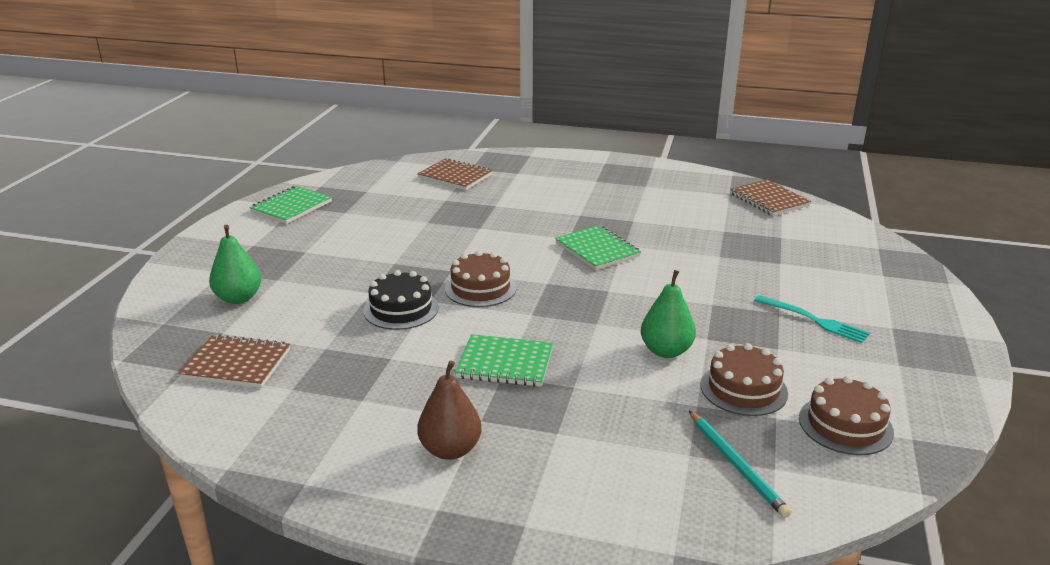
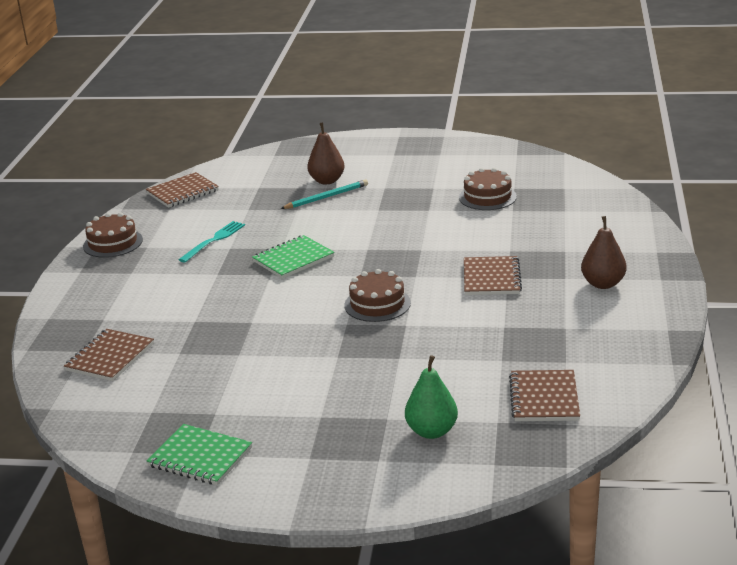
camera: 95 degrees left, 0 degrees up
black cake [363,270,439,330] -> none
green notebook [455,334,553,387] -> brown notebook [464,256,522,295]
green pear [641,270,696,358] -> none
turquoise pencil [689,411,791,518] -> turquoise pencil moved to [280,180,368,209]
turquoise fork [754,295,870,343] -> turquoise fork moved to [179,221,245,263]
brown cake [799,376,894,455] -> brown cake moved to [83,212,143,258]
none -> brown pear [307,122,345,184]

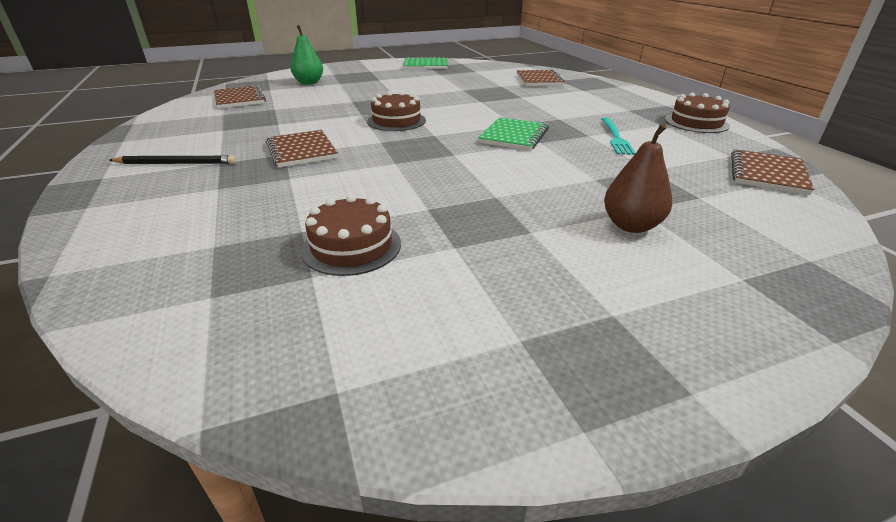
camera: 150 degrees right, 5 degrees up
turquoise pencil [280,180,368,209] -> none
brown pear [581,216,627,289] -> black pencil [109,155,237,164]

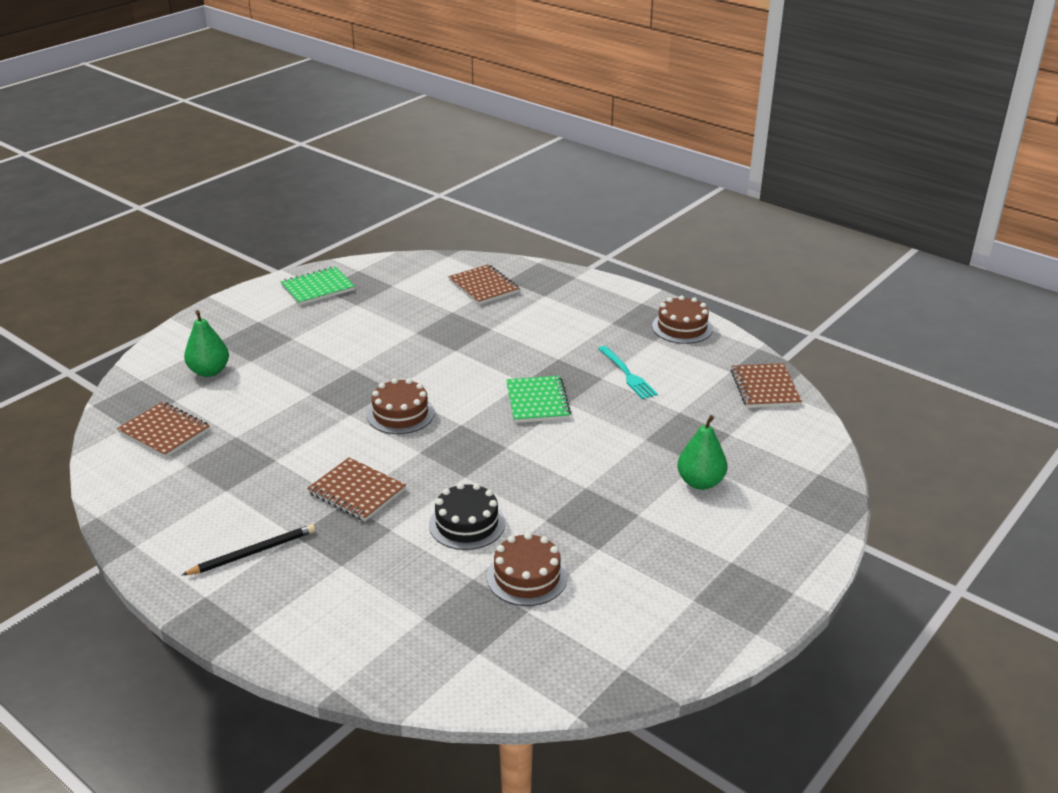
camera: 30 degrees left, 0 degrees up
brown pear [604,124,672,233] -> green pear [677,415,727,490]
none -> black cake [429,483,505,550]

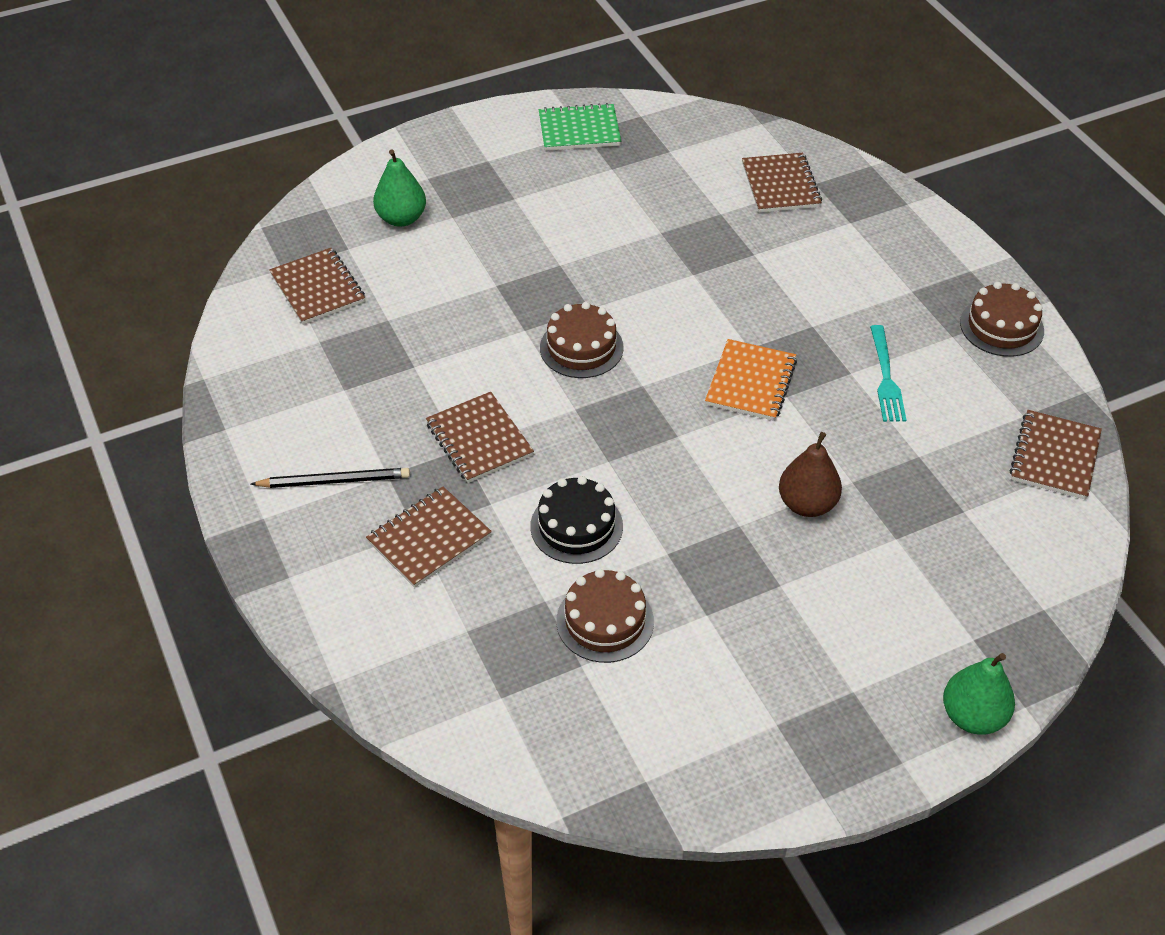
camera: 25 degrees right, 15 degrees up
green notebook [506,376,571,423] -> orange notebook [705,339,797,421]
green pear [677,415,727,490] -> green pear moved to [943,653,1015,734]
none -> brown notebook [366,487,492,588]
none -> brown pear [779,432,842,517]

